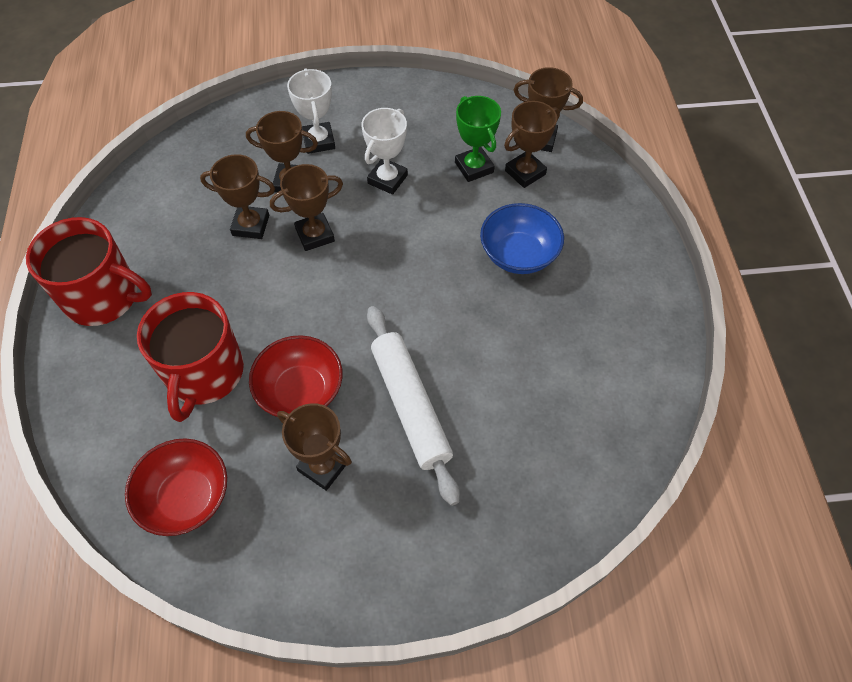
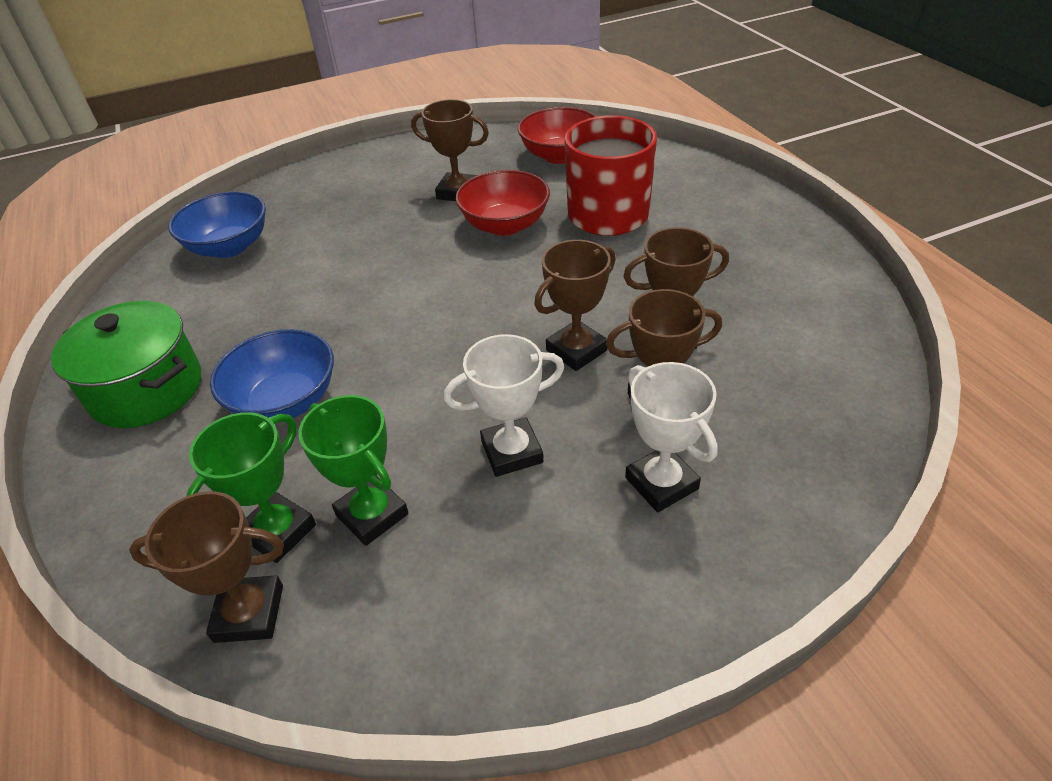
camera: 165 degrees right, 15 degrees down
red mug [26,217,152,326] -> none
white trophy [361,108,408,195] -> white trophy turned 60 degrees clockwise [444,334,564,477]
white rolling pin [367,306,460,506] -> none
brown trophy [504,101,560,188] -> green trophy [187,412,316,563]
none -> green pot [51,301,201,428]
none -> blue bowl [168,191,266,258]

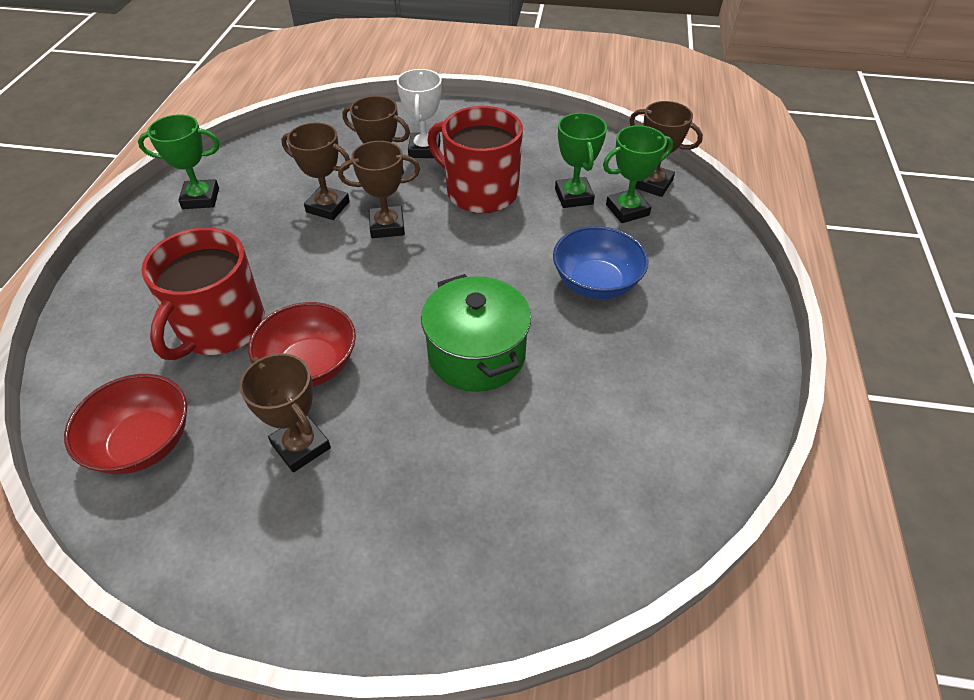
camera: 150 degrees left, 5 degrees up
green pot [51,301,201,428] -> green pot moved to [421,274,531,392]
blue bowl [168,191,266,258] -> none
white trophy [444,334,564,477] -> red mug [428,106,523,213]
none -> green trophy [138,114,219,209]

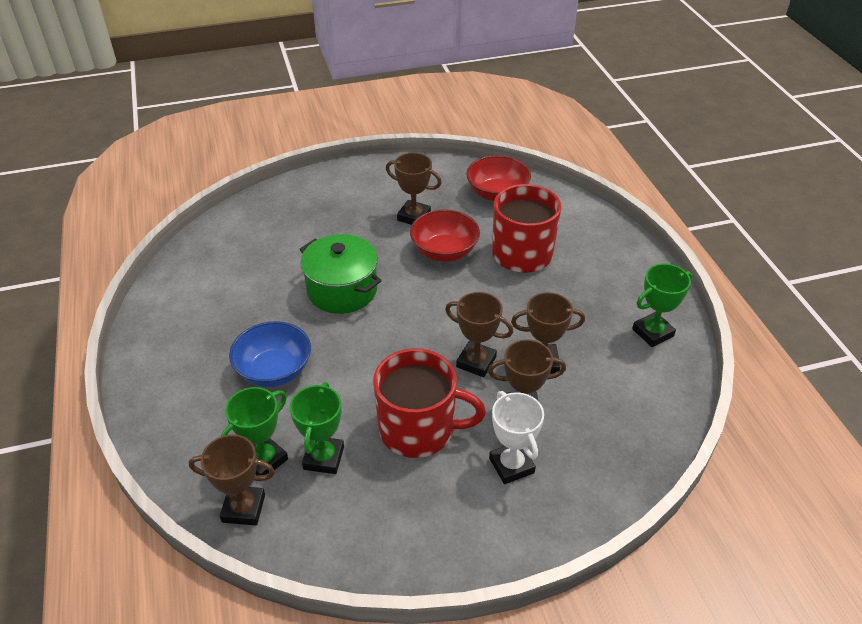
camera: 155 degrees right, 5 degrees down
brown trophy [338,141,420,238] -> brown trophy turned 60 degrees clockwise [445,292,513,377]
green trophy [555,113,607,208] -> green trophy turned 45 degrees clockwise [290,382,344,474]

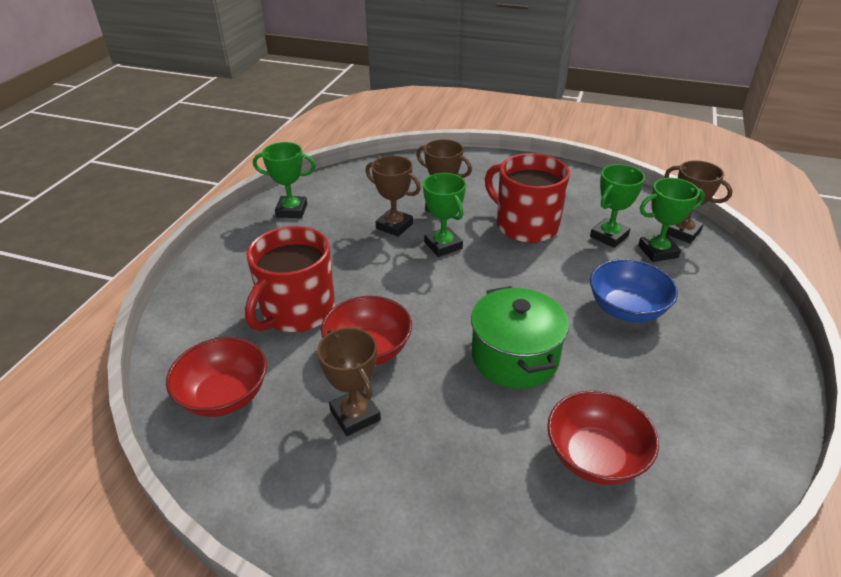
camera: 145 degrees left, 5 degrees down
brown trophy [445,292,513,377] -> green trophy [423,173,466,257]
white trophy [489,391,544,484] -> none
none -> red bowl [547,391,659,485]

